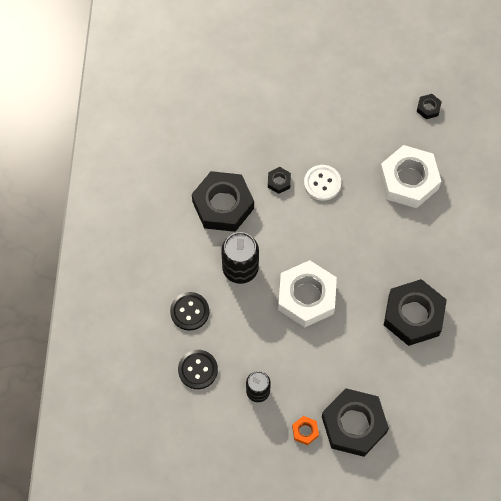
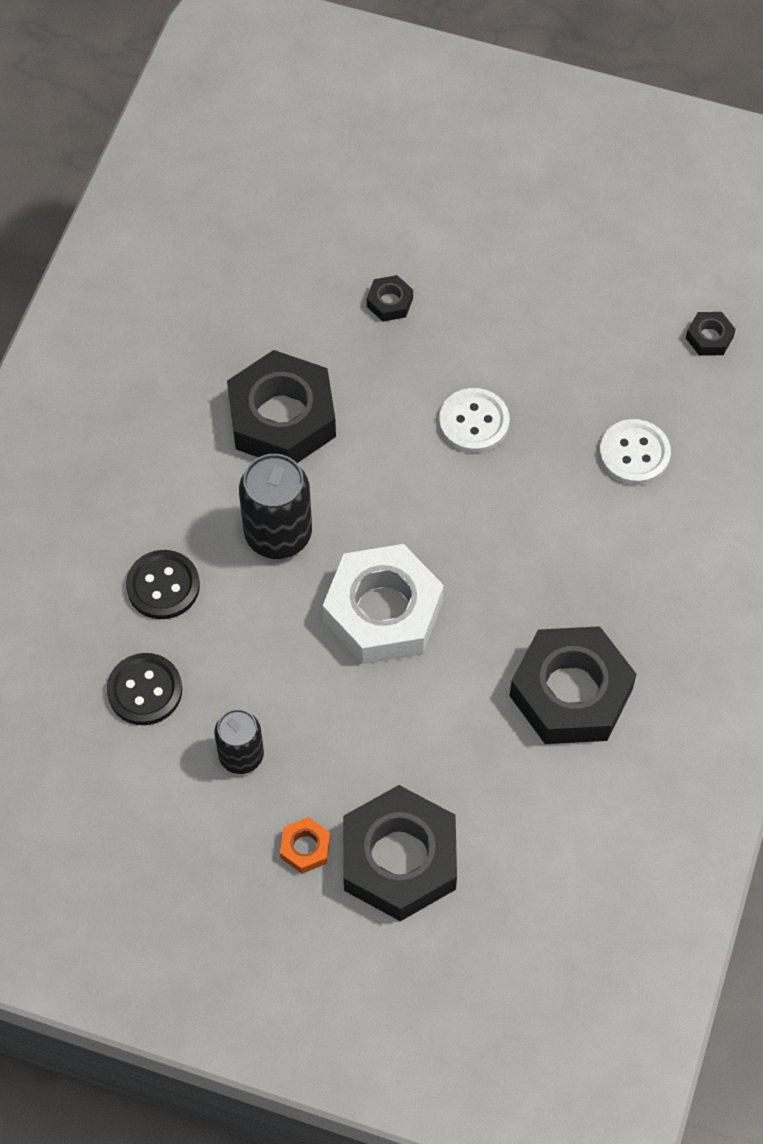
camera: 15 degrees right, 5 degrees down
black nut [268,167,291,194] -> black nut moved to [367,275,413,322]
white nut [379,145,441,208] -> white button [599,419,671,485]

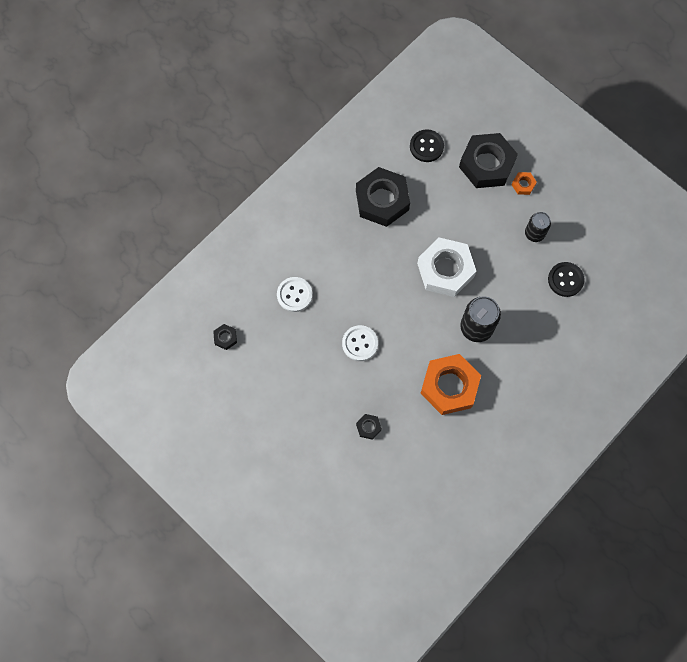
camera: 155 degrees left, 10 degrees up
black button [126,550,200,619] -> black button moved to [410,129,444,162]
black nut [227,350,336,463] -> orange nut [420,354,481,415]

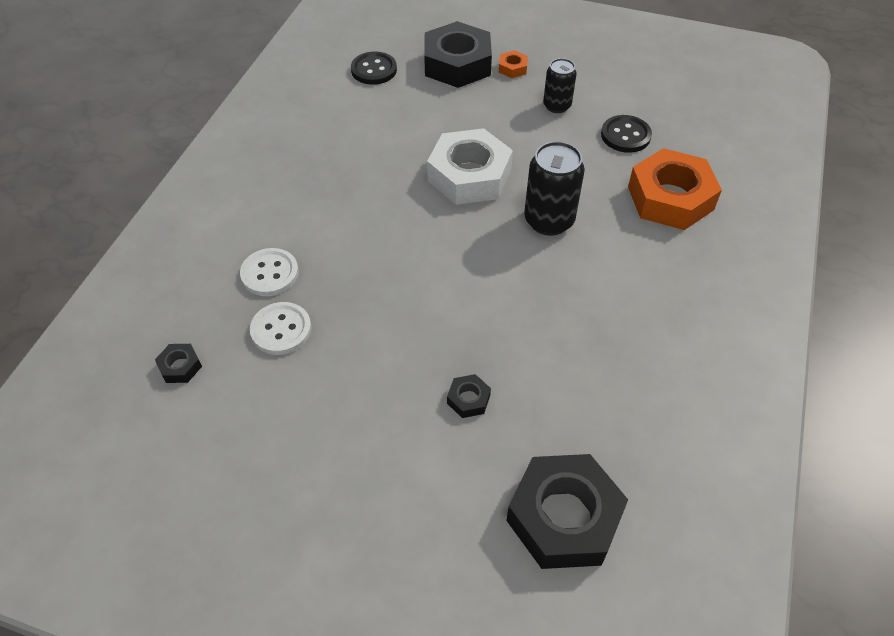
camera: 25 degrees left, 20 degrees down
white button [342,325,378,361] -> white button moved to [250,302,312,355]
black nut [356,167,410,227] -> black nut moved to [506,454,628,569]
orange nut [420,354,481,415] -> orange nut moved to [628,148,722,230]

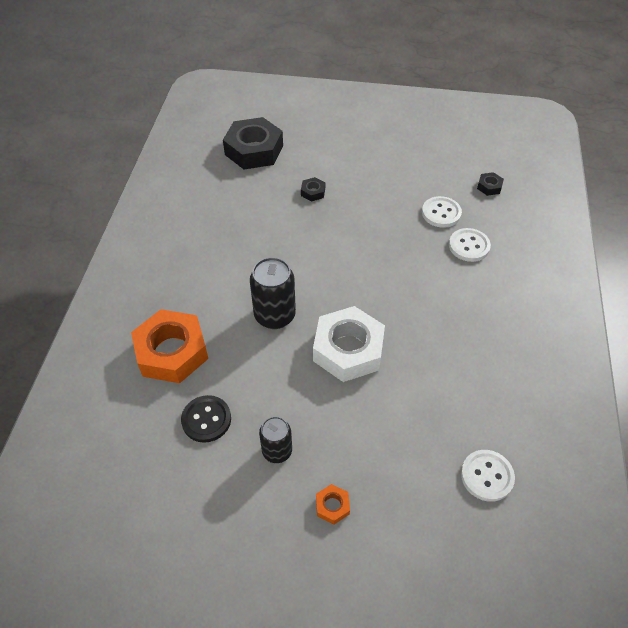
camera: 170 degrees right, 0 degrees up
black button [351,51,397,85] -> white button [461,450,515,502]
black nut [424,21,492,88] -> none

